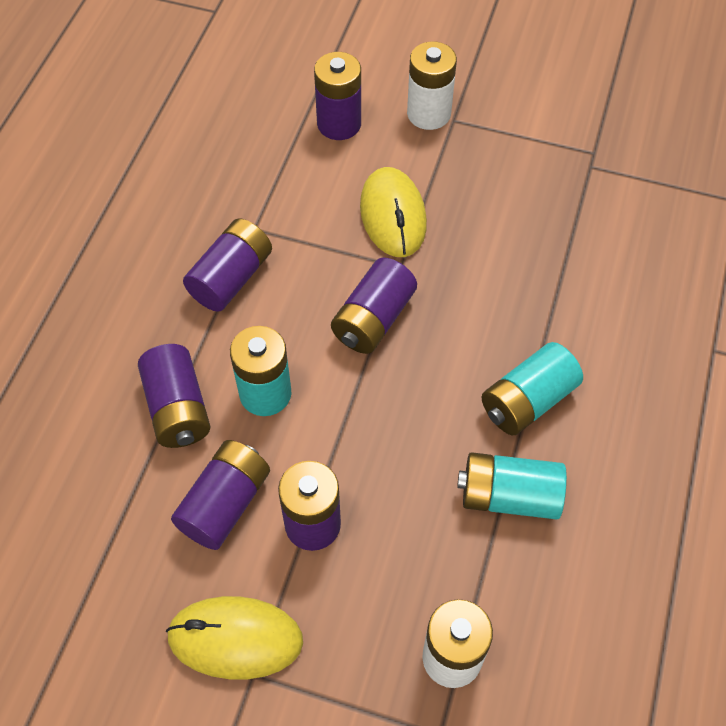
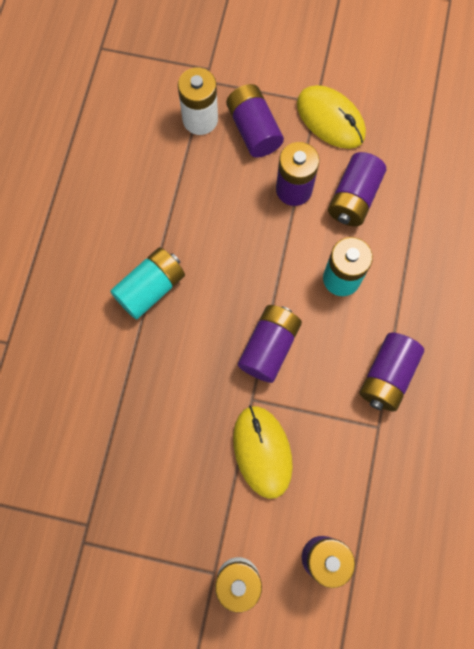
camera: 175 degrees right, 15 degrees up
purple battery [138,344,211,448] -> purple battery moved to [226,84,284,158]
yellow mouse [166,596,303,679] -> yellow mouse turned 45 degrees clockwise [297,85,366,149]
turquoise battery [457,452,567,520] -> none

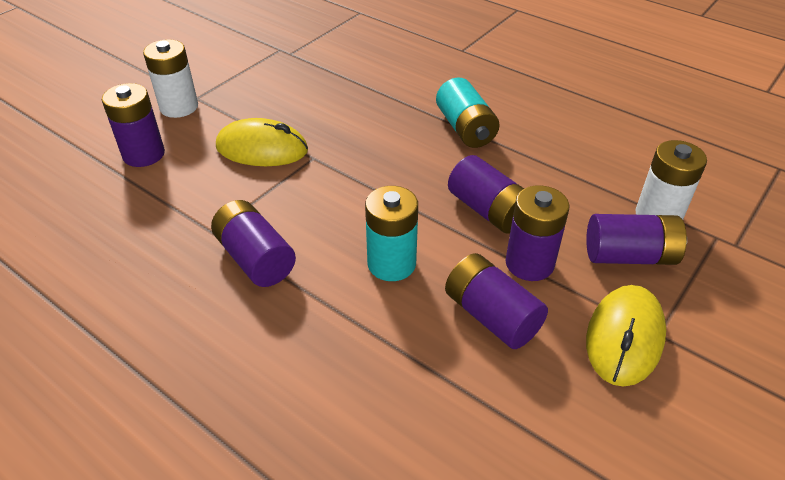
camera: 115 degrees right, 30 degrees down
purple battery [238,305,302,383] -> purple battery moved to [448,155,524,234]
yellow mouse [297,85,366,149] -> yellow mouse turned 45 degrees counterclockwise [586,285,666,387]

